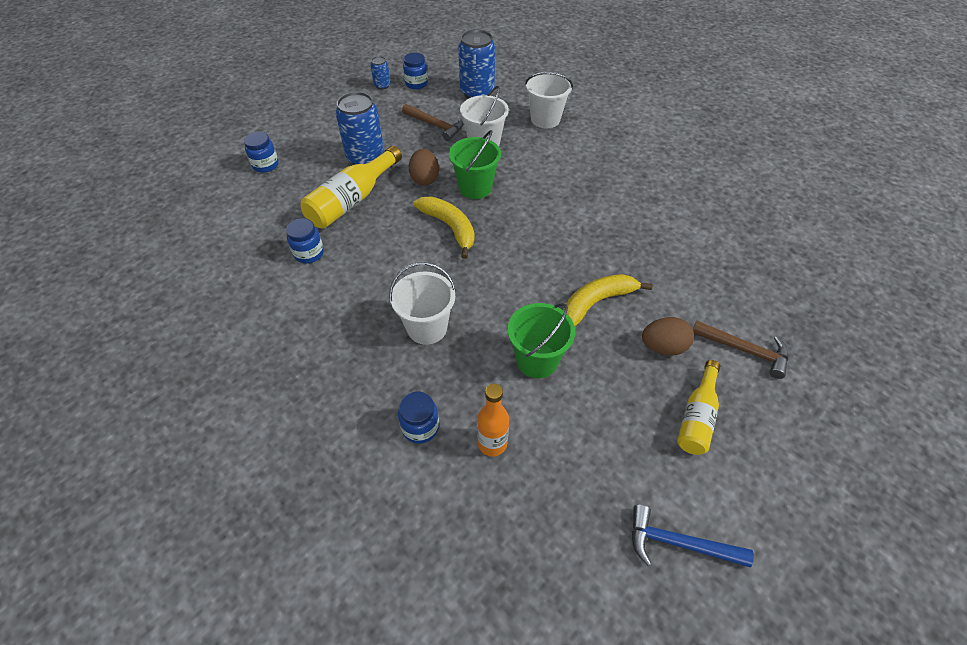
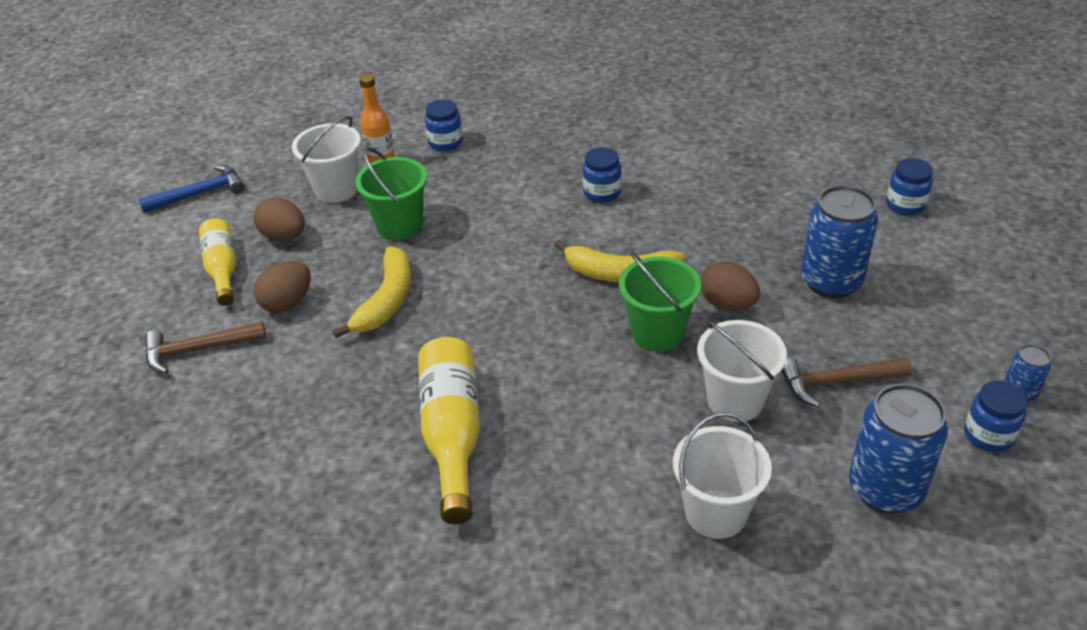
camera: 140 degrees right, 10 degrees down
blue jar [286,218,324,263] -> blue jar moved to [583,147,621,203]
yellow bottle [301,146,402,229] -> yellow bottle moved to [418,337,480,524]
white bucket [389,262,456,345] -> white bucket moved to [292,116,361,203]
none -> brown egg [254,197,305,241]

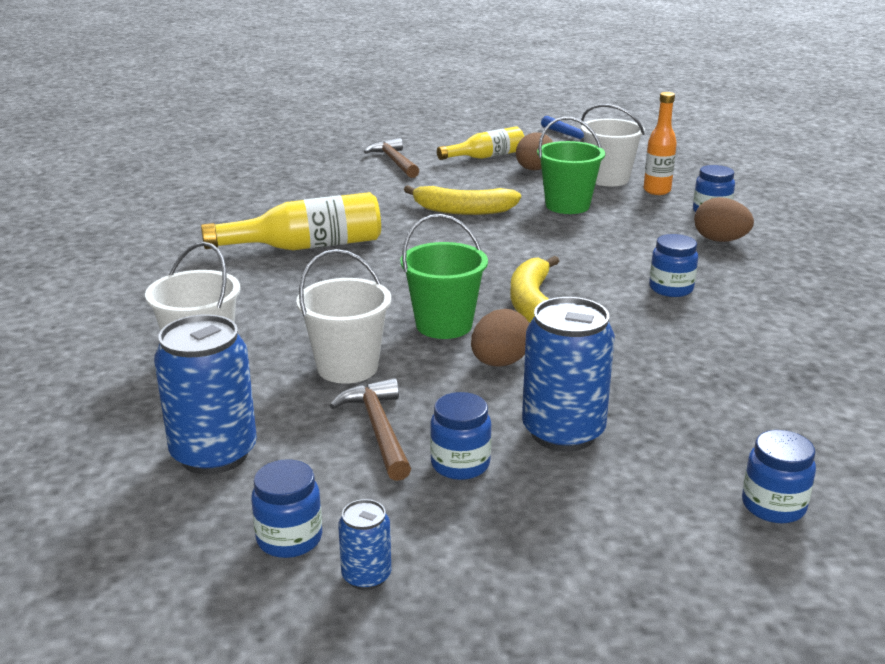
camera: 80 degrees right, 15 degrees down
brown egg [254,261,311,313] -> brown egg moved to [694,197,754,242]
none -> blue jar [430,392,492,480]

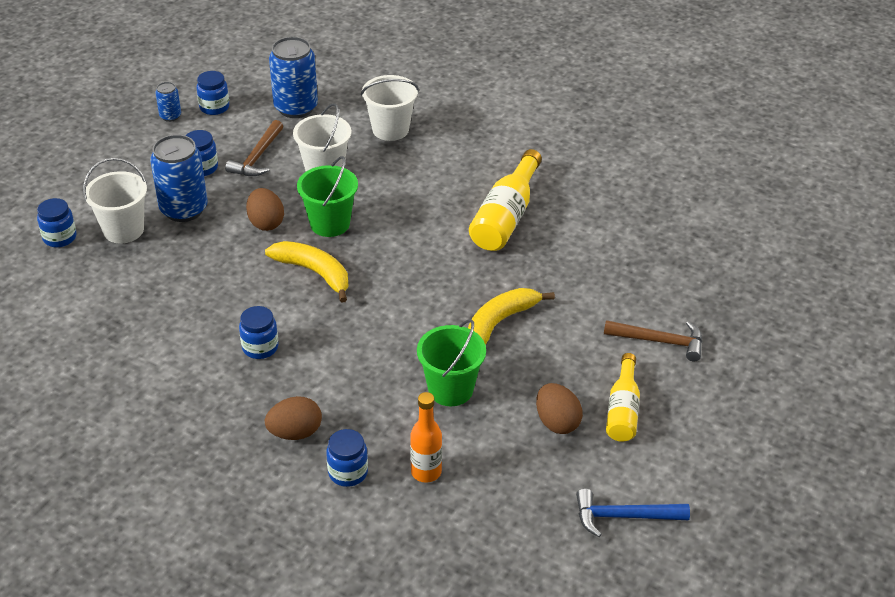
camera: 125 degrees right, 15 degrees up
brown hammer [330,378,411,481] -> brown hammer turned 90 degrees clockwise [225,120,283,176]
white bucket [581,104,645,186] -> white bucket moved to [83,158,147,243]

